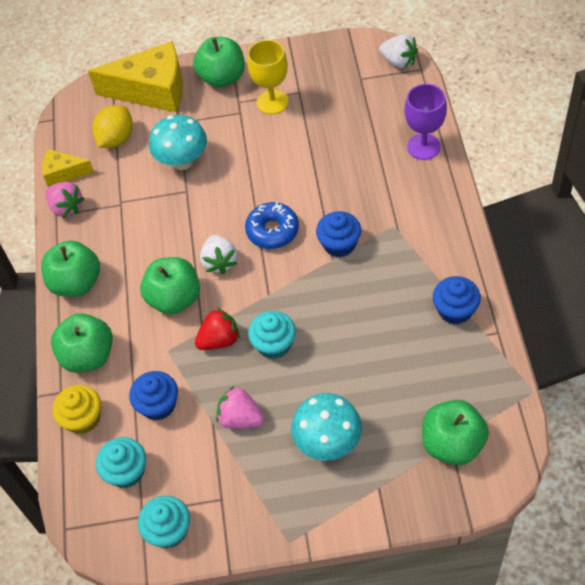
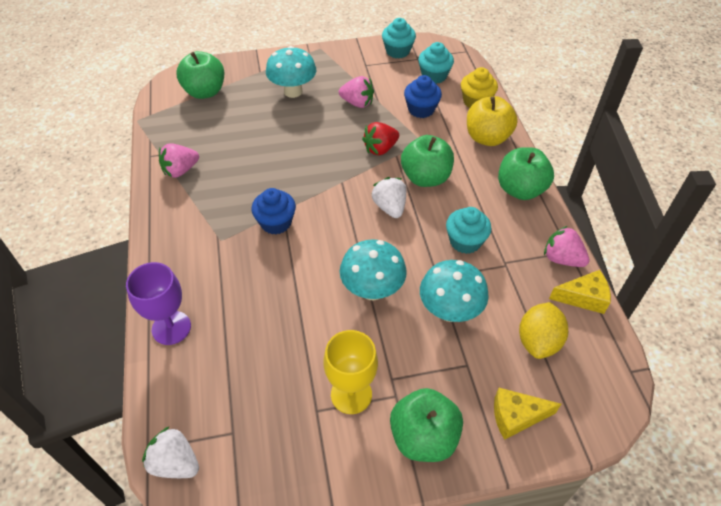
camera: 170 degrees right, 5 degrees down
green apple [51,313,113,373] -> yellow apple [467,96,518,146]
yellow cheese [88,41,183,112] -> yellow cheese [494,388,561,440], size x0.52
blue donut [245,202,299,249] -> none
turquoise cupcake [248,311,296,359] -> turquoise cupcake moved to [446,207,492,254]
blue cupcake [433,276,481,325] -> pink strawberry [159,143,199,178]
none -> turquoise mushroom [340,239,407,300]

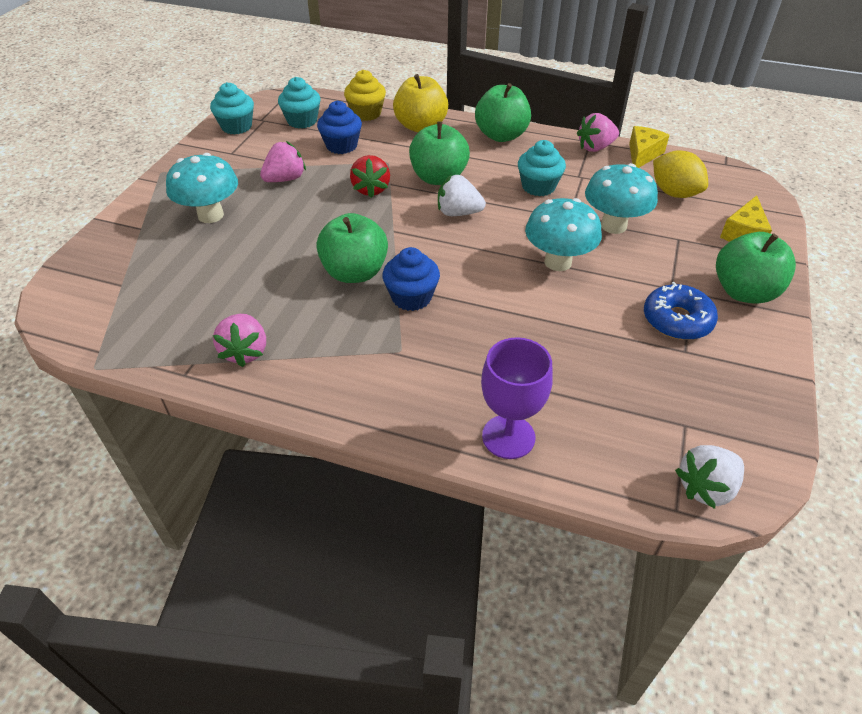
camera: 60 degrees left, 5 degrees down
green apple [176,51,224,99] -> green apple moved to [316,213,388,283]
yellow goblet [323,330,378,414] -> blue donut [644,282,718,340]

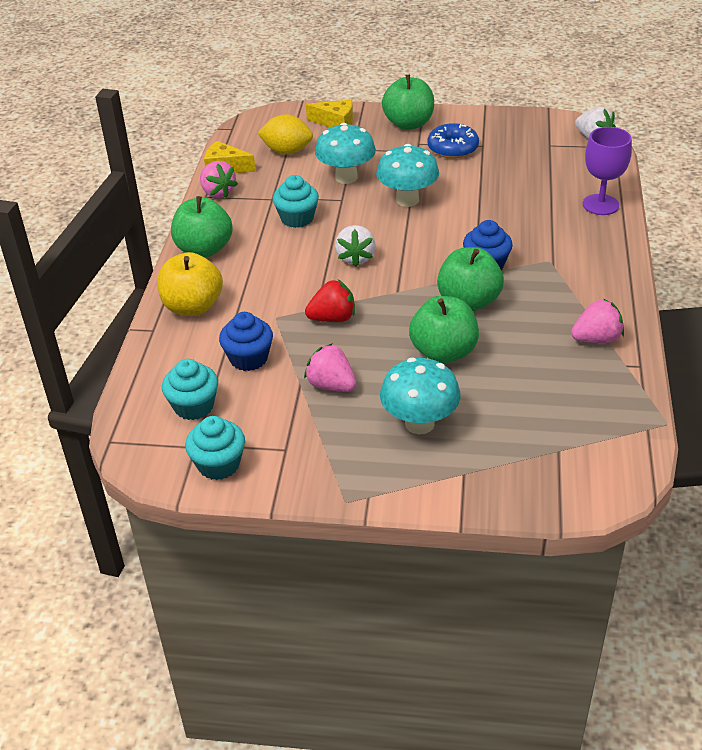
camera: 100 degrees left, 5 degrees down
yellow cupcake [344,70,386,121] -> none
green apple [409,122,470,185] -> green apple moved to [409,296,479,363]
yellow lemon [653,150,708,198] -> yellow lemon turned 60 degrees clockwise [258,114,313,155]

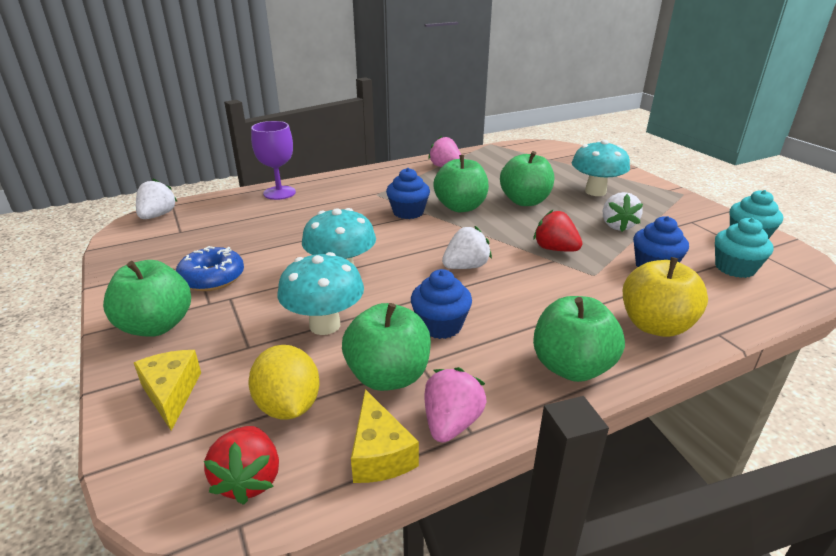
camera: 125 degrees left, 10 degrees down
turquoise cupcake [273,175,319,228] -> blue cupcake [411,269,472,339]
pink strawberry [304,343,356,392] -> white strawberry [603,192,643,232]
none -> red strawberry [204,426,279,505]
none -> green apple [342,303,431,391]

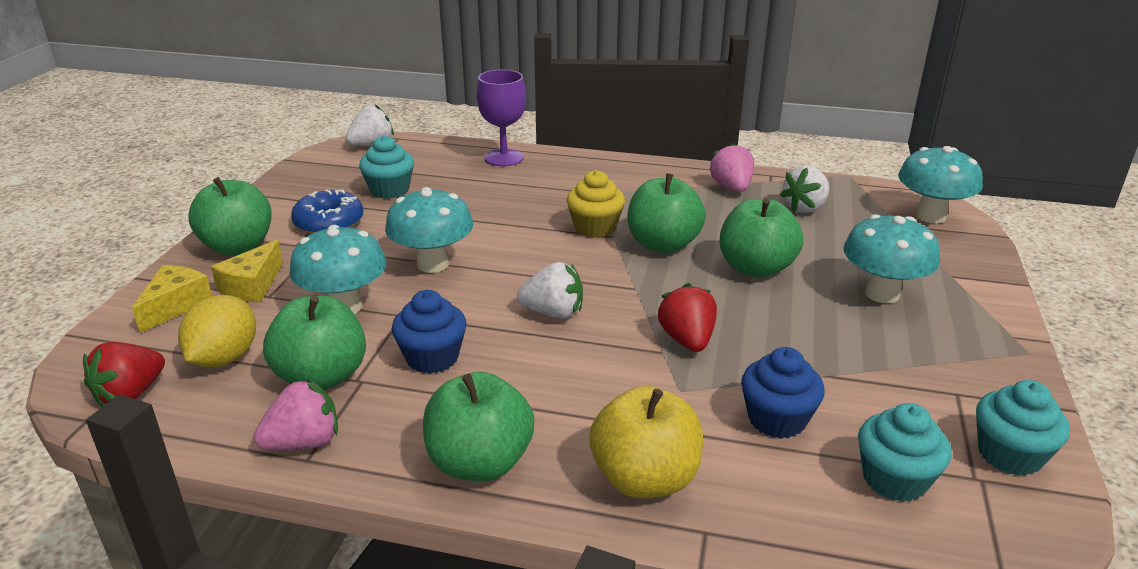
camera: 40 degrees right, 0 degrees up
yellow cheese [351,389,419,483] -> yellow cheese moved to [211,239,283,302]
blue cupcake [386,168,430,219] -> yellow cupcake [566,170,625,238]
white strawberry [603,192,643,232] -> white strawberry moved to [780,166,829,213]
none -> turquoise cupcake [359,136,414,199]
none -> turquoise mushroom [898,146,983,223]

